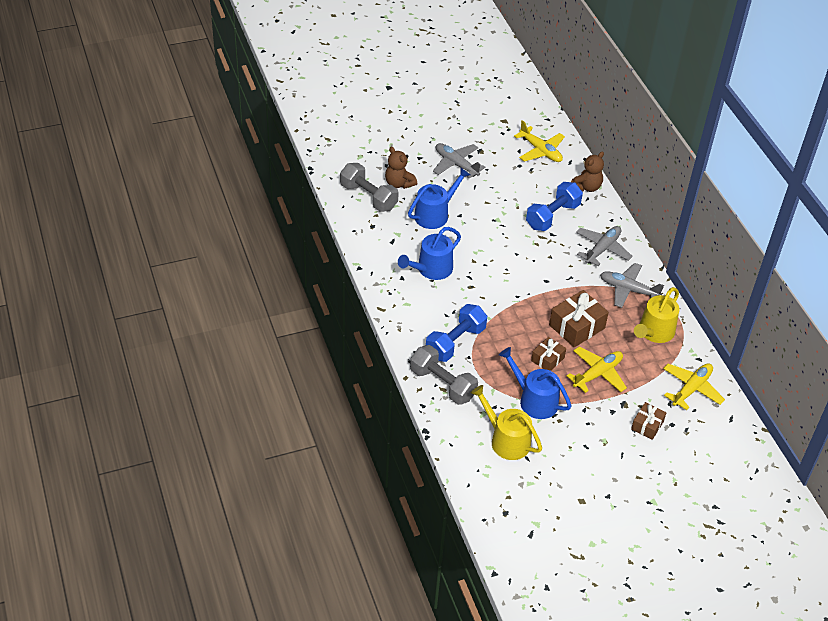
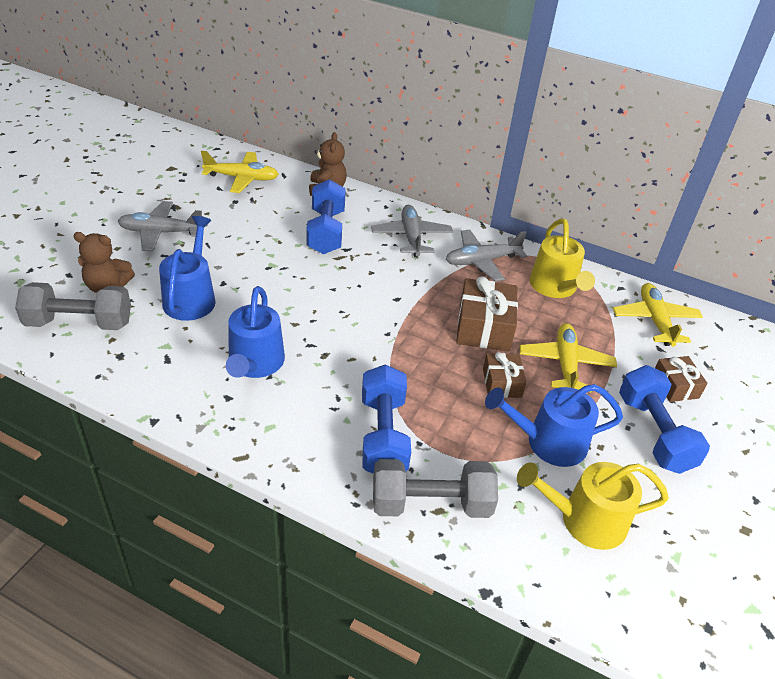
camera: 45 degrees left, 5 degrees down
none -> blue dumbbell [619,365,710,474]

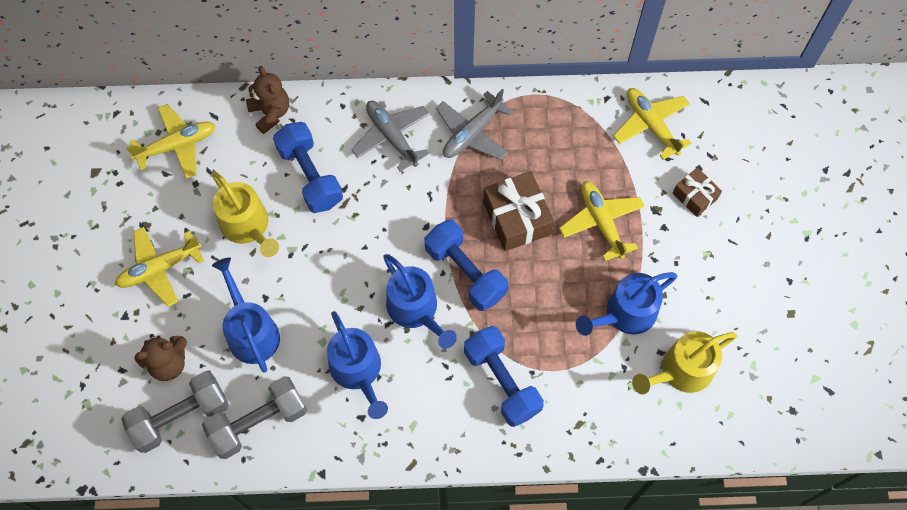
camera: 25 degrees left, 25 degrees up
grey plane [117,201,203,251] -> yellow plane [115,227,204,307]
grey dumbbell [373,459,498,518] -> grey dumbbell moved to [202,376,307,459]
brown gift [483,352,526,398] -> none
yellow watering can [529,218,595,298] -> yellow watering can moved to [212,171,279,257]
blue dumbbell [619,365,710,474] -> blue dumbbell moved to [424,219,508,311]
none -> blue watering can [383,254,457,349]

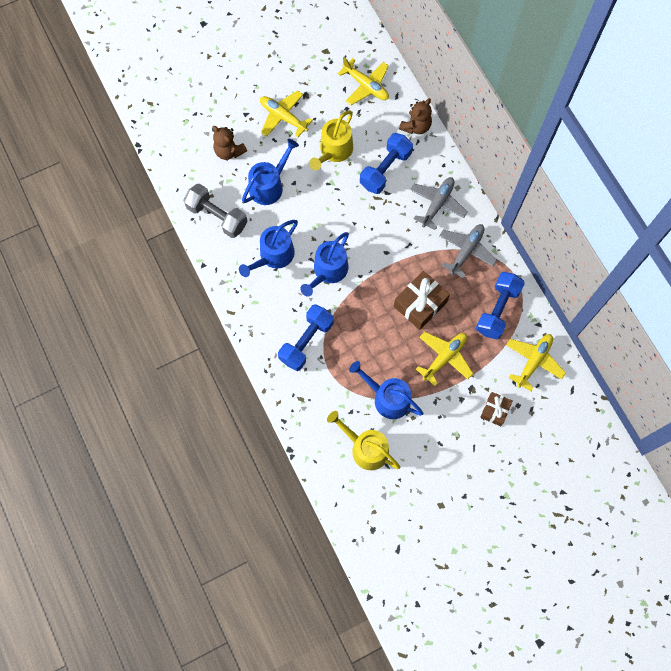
camera: 65 degrees right, 5 degrees up
grey dumbbell [121,371,229,453] -> none
blue dumbbell [424,219,508,311] -> blue dumbbell moved to [476,272,525,339]
grey plane [436,89,513,160] -> grey plane turned 105 degrees clockwise [439,224,497,278]

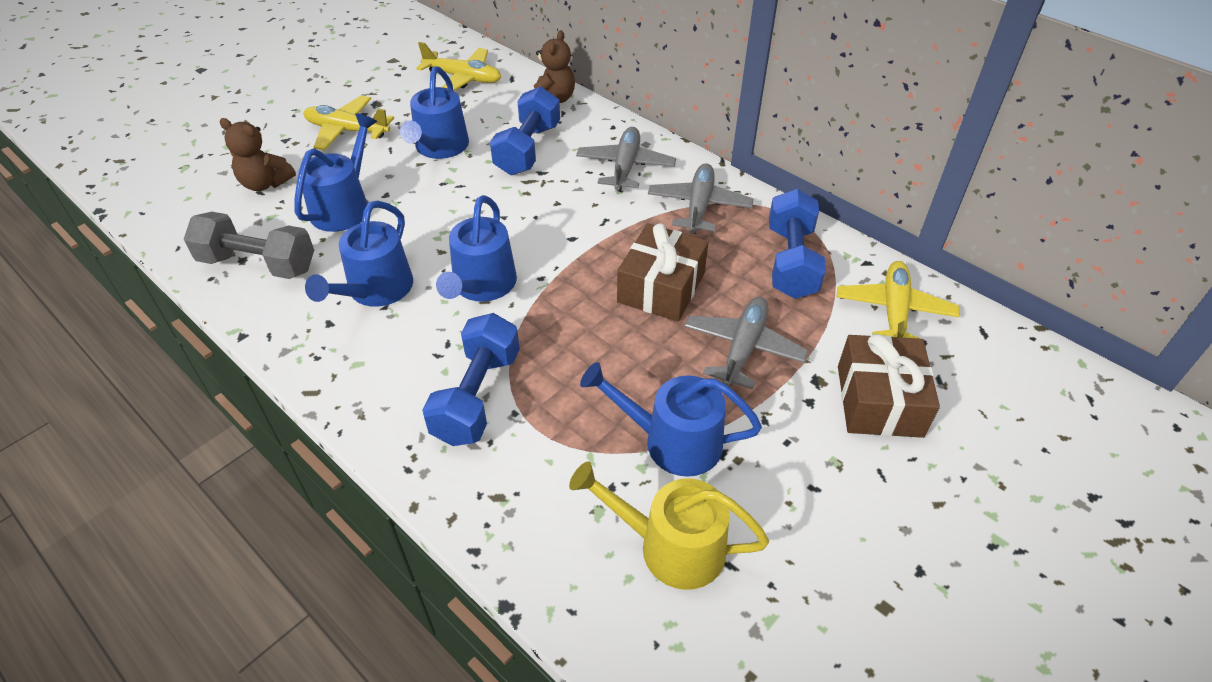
camera: 20 degrees left, 25 degrees down
yellow watering can [309,110,353,170] -> blue watering can [400,66,469,159]
yellow plane [416,332,473,386] -> grey plane [685,297,808,389]
brown gift [480,392,513,426] -> brown gift [838,334,940,438], size x1.68

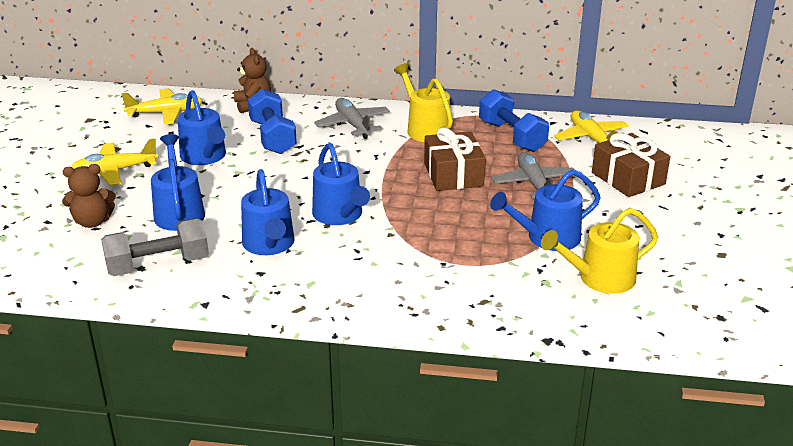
camera: 35 degrees left, 15 degrees down
blue dumbbell [422,313,520,446] -> none
grey plane [648,163,753,234] -> yellow watering can [394,63,453,142]

